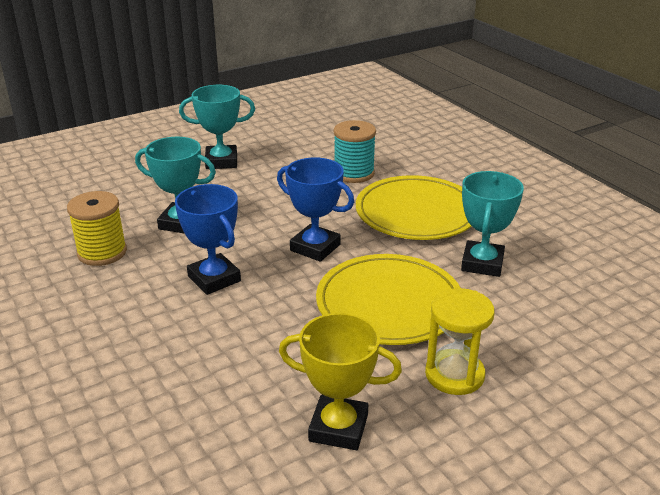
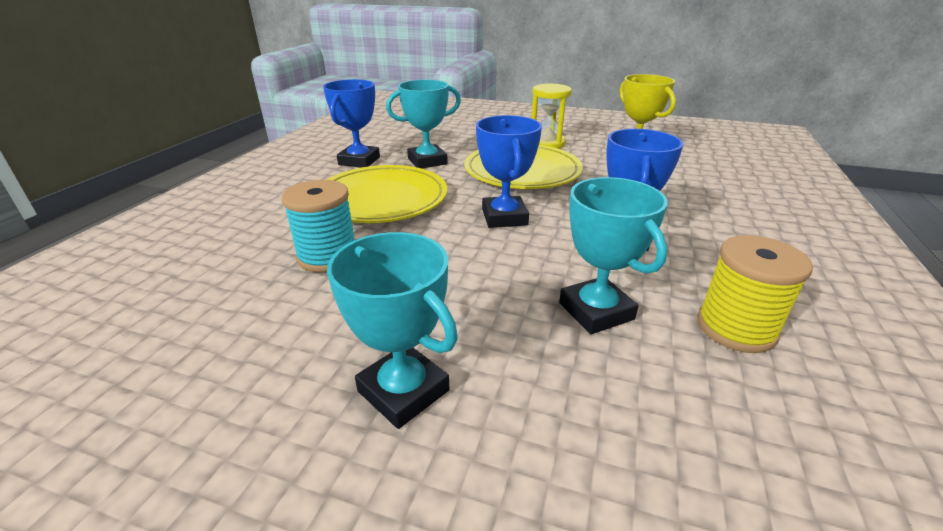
camera: 130 degrees left, 0 degrees up
none -> blue trophy [323,79,380,168]

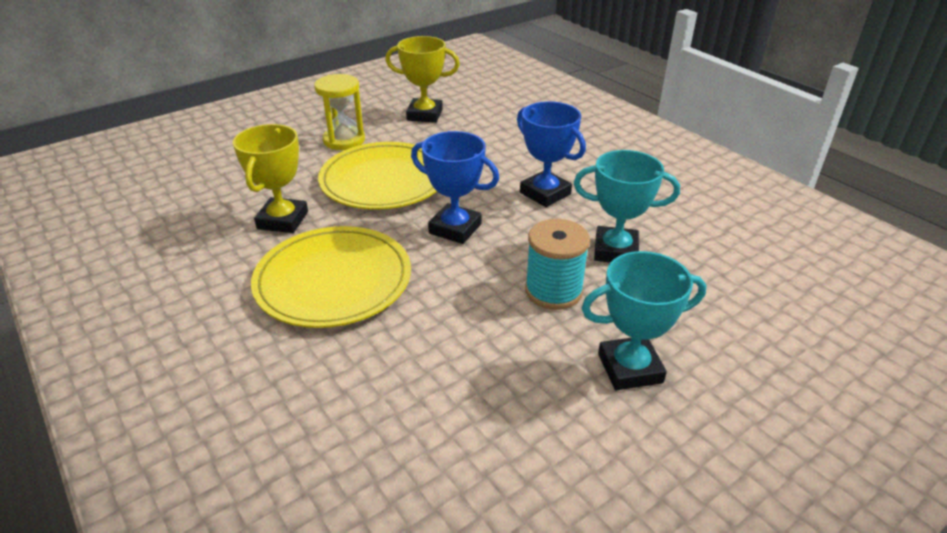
camera: 55 degrees left, 5 degrees up
turquoise spool [282,180,355,272] -> turquoise spool moved to [525,219,590,310]
blue trophy [323,79,380,168] -> none
turquoise trophy [386,80,461,169] -> yellow trophy [233,124,308,233]
yellow spool [697,235,813,353] -> none

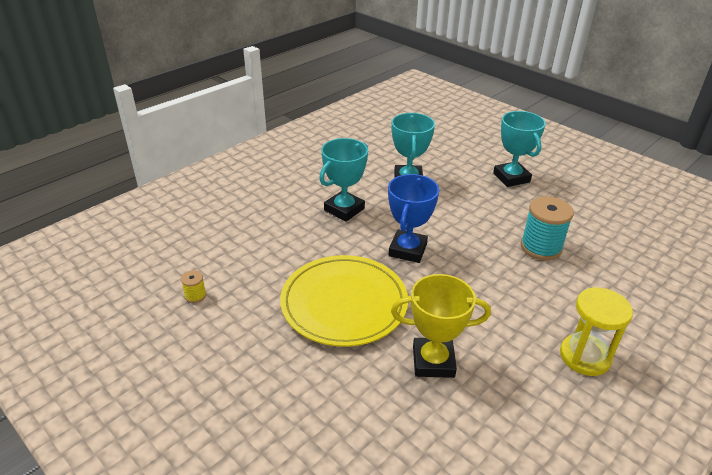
camera: 100 degrees left, 0 degrees up
yellow plate [251,226,411,328] -> none
yellow hourglass [314,74,365,150] -> yellow hourglass moved to [560,287,633,376]
yellow trophy [385,36,460,123] -> yellow spool [181,270,206,303]
blue trophy [517,101,586,207] -> turquoise trophy [319,138,368,222]
turquoise spool [525,219,590,310] -> turquoise spool moved to [521,196,574,260]

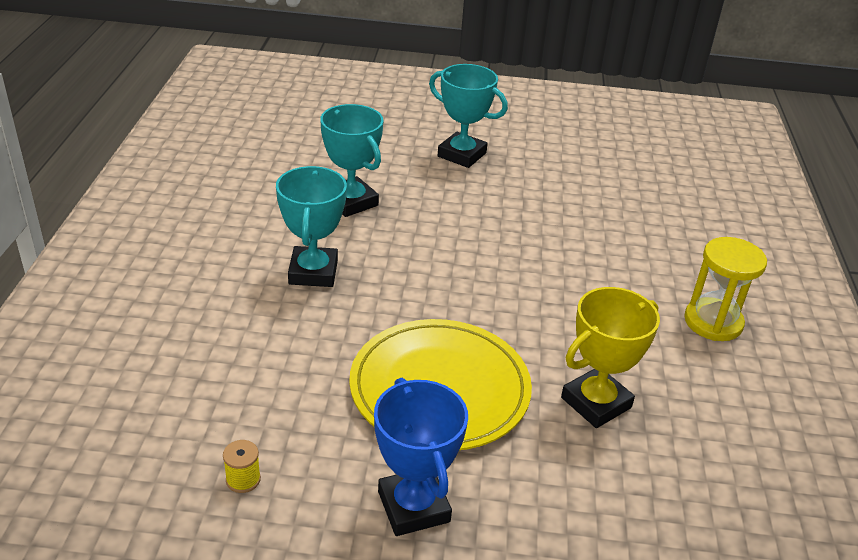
camera: 40 degrees left, 0 degrees up
blue trophy [388,174,439,263] -> blue trophy moved to [374,378,468,536]
turquoise spool [521,196,574,260] -> none

